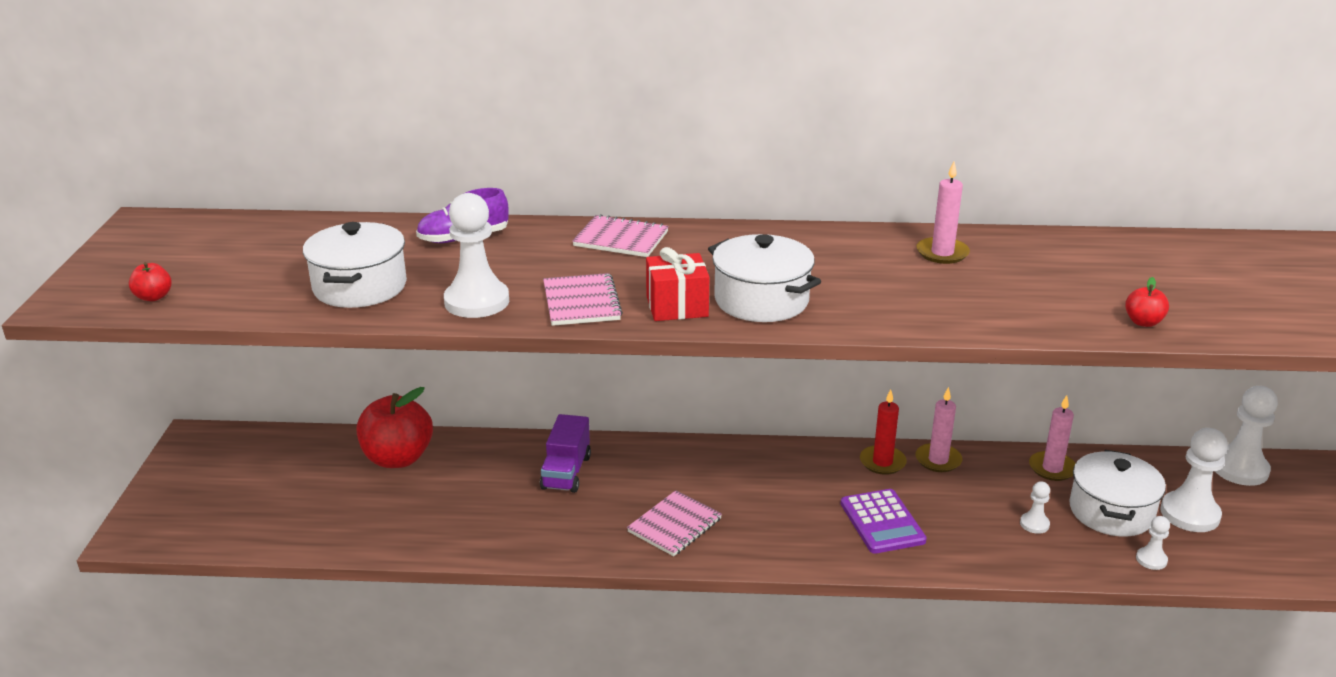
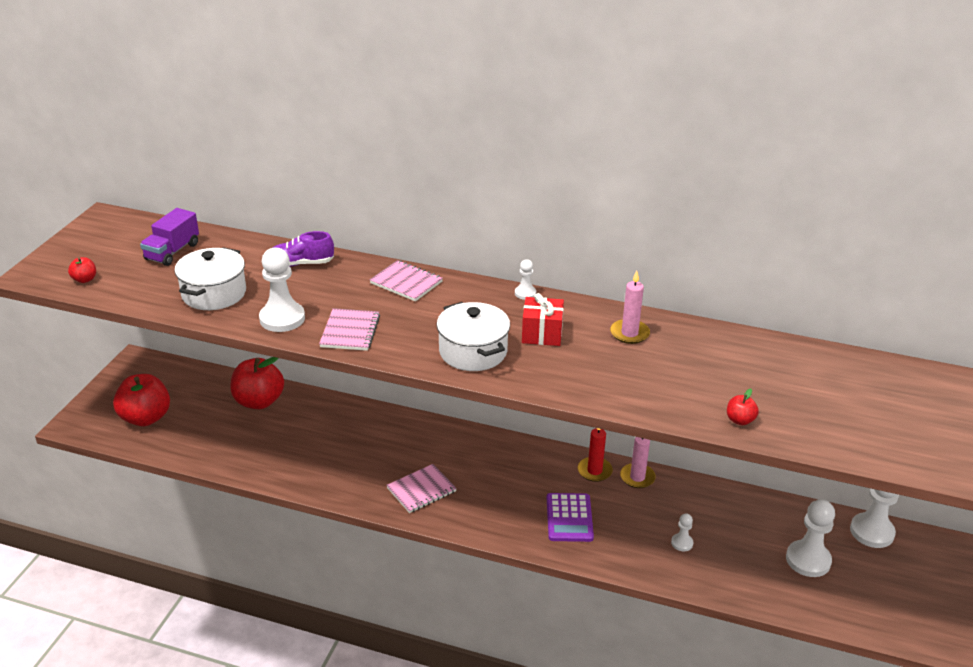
camera: 15 degrees right, 5 degrees up
purple truck [540,414,591,493] -> purple truck moved to [140,208,199,266]
red gift [646,247,710,321] -> red gift moved to [522,293,564,346]
pink candle [1029,395,1076,481] -> none
white pot [1069,450,1166,536] -> none
white pawn [1136,516,1170,570] -> white pawn moved to [515,259,536,300]
none -> red apple [113,374,170,426]

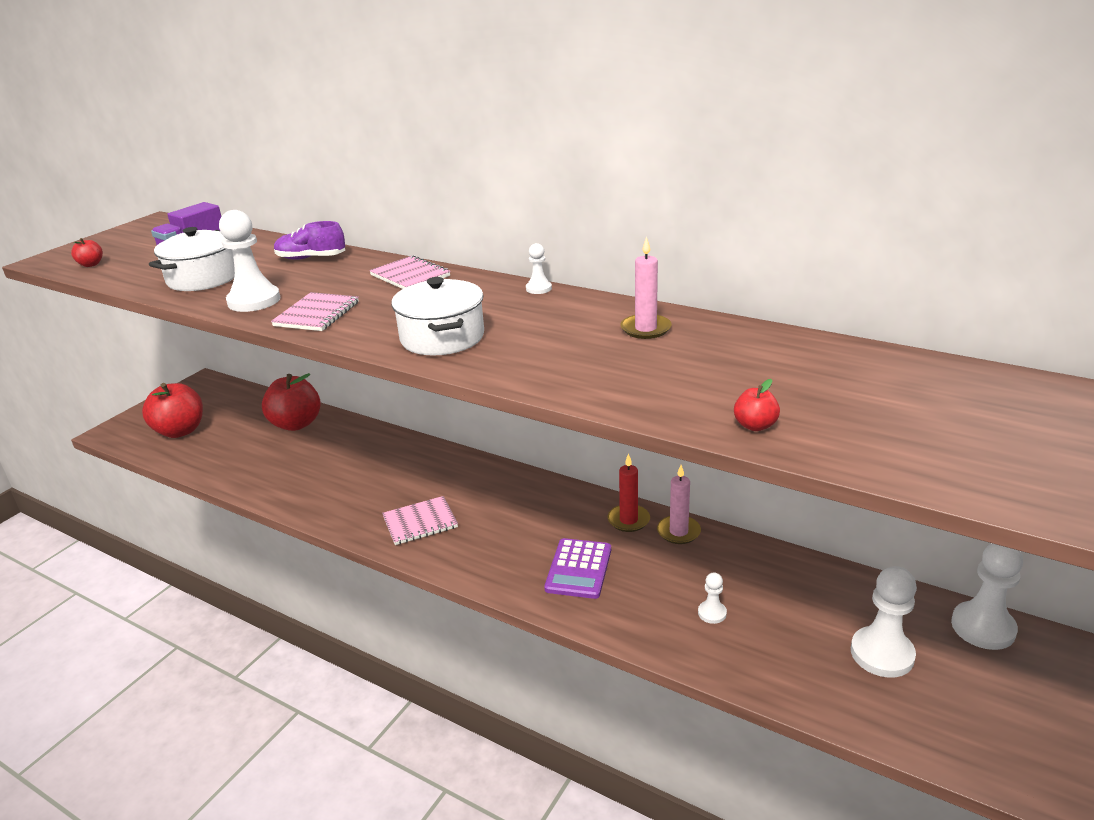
camera: 15 degrees right, 5 degrees down
red gift [522,293,564,346] -> none

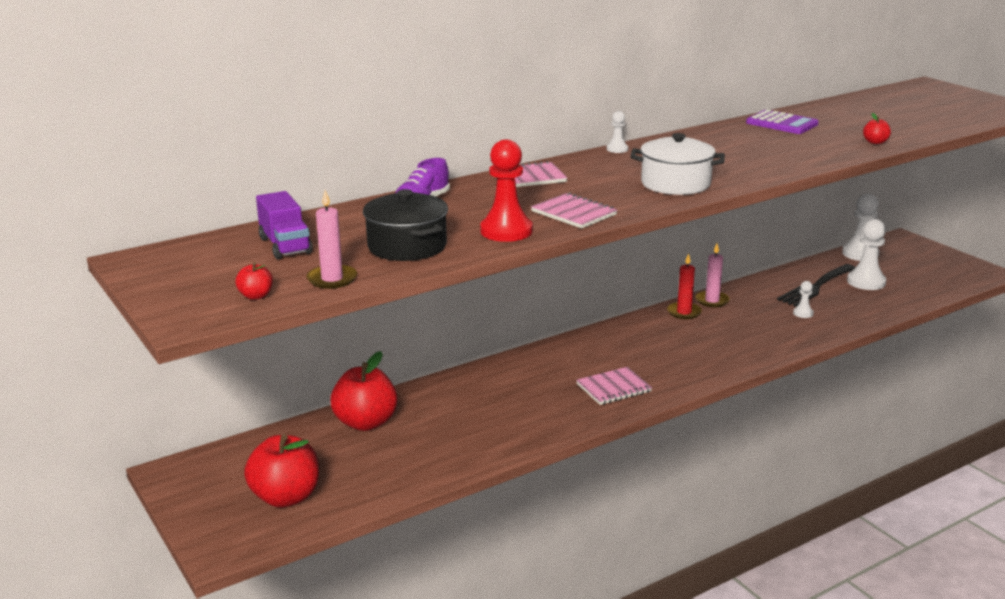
camera: 65 degrees left, 5 degrees down
white pot [149,227,235,291] -> black pot [363,189,448,261]
white pawn [219,210,281,312] -> red pawn [480,139,533,242]
pink notebook [382,496,458,545] -> pink notebook turned 60 degrees clockwise [576,367,652,405]
purple calculator [544,538,611,599] -> purple calculator moved to [746,109,819,134]
pink candle [621,237,672,339] -> pink candle moved to [307,190,357,289]
none -> black fork [777,264,855,307]

